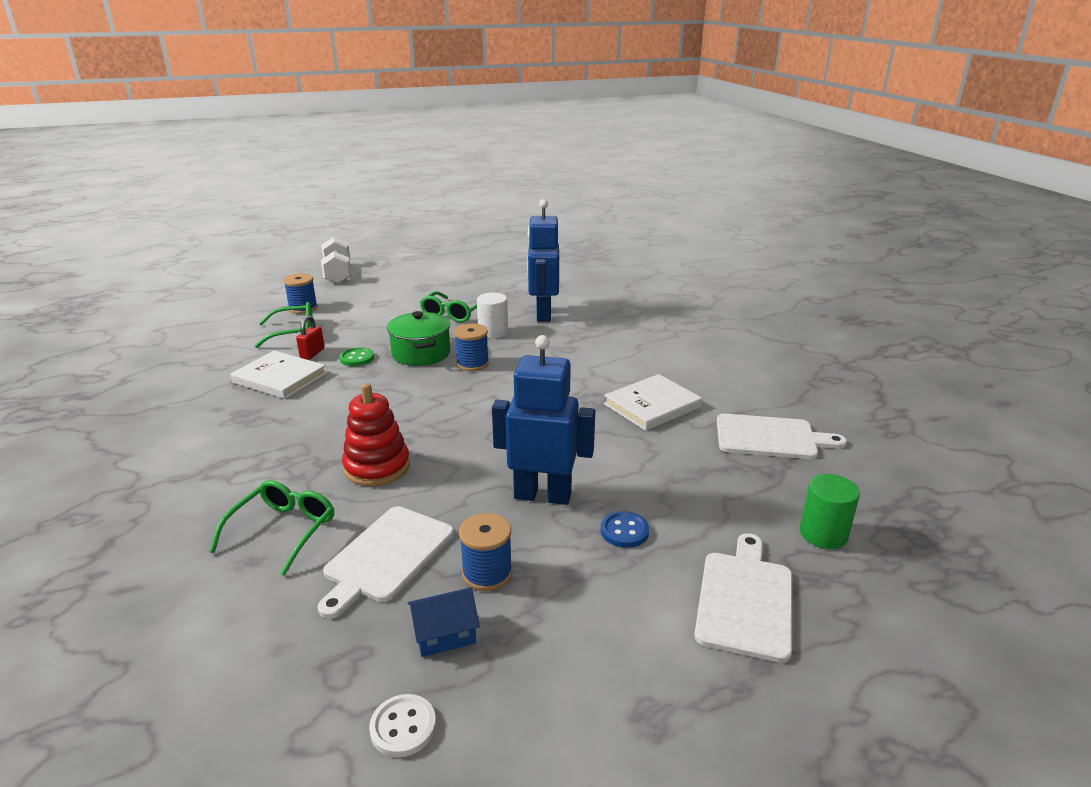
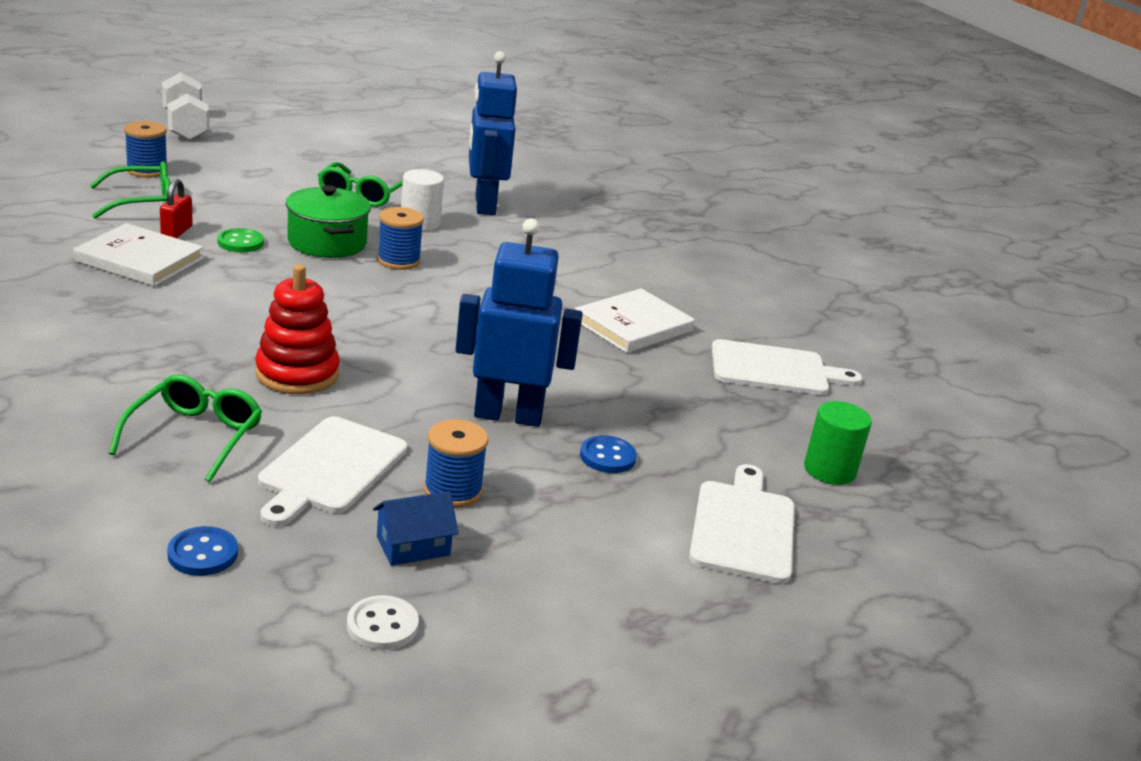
camera: 10 degrees left, 0 degrees up
none -> blue button [167,526,238,576]

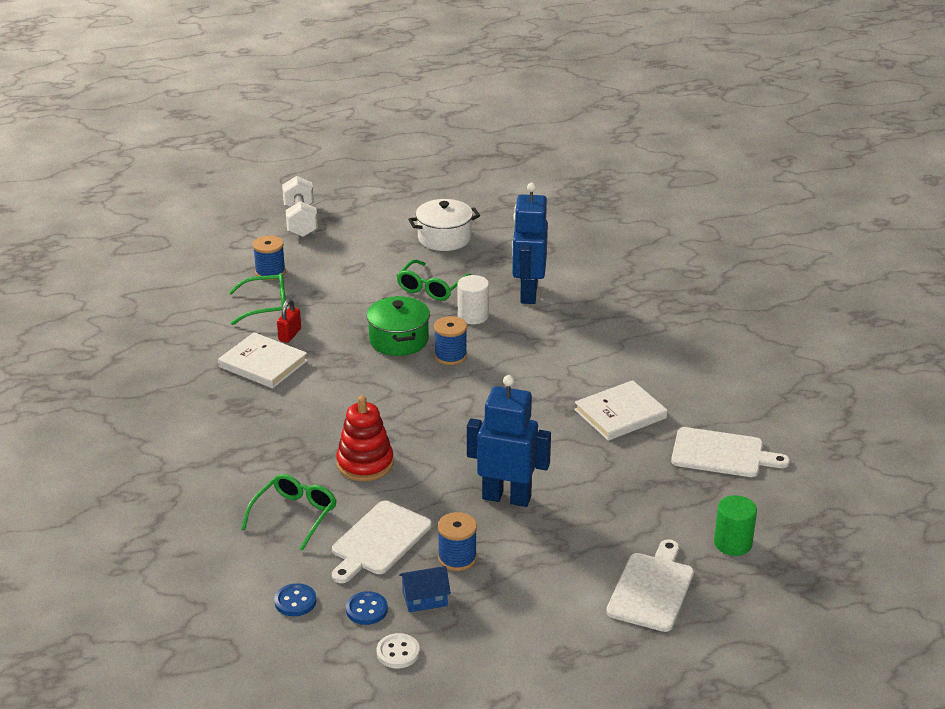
camera: 15 degrees right, 5 degrees up
green button [217,228,264,252] -> none
blue button [580,435,637,473] -> blue button moved to [346,591,388,625]
none -> white pot [408,199,480,251]

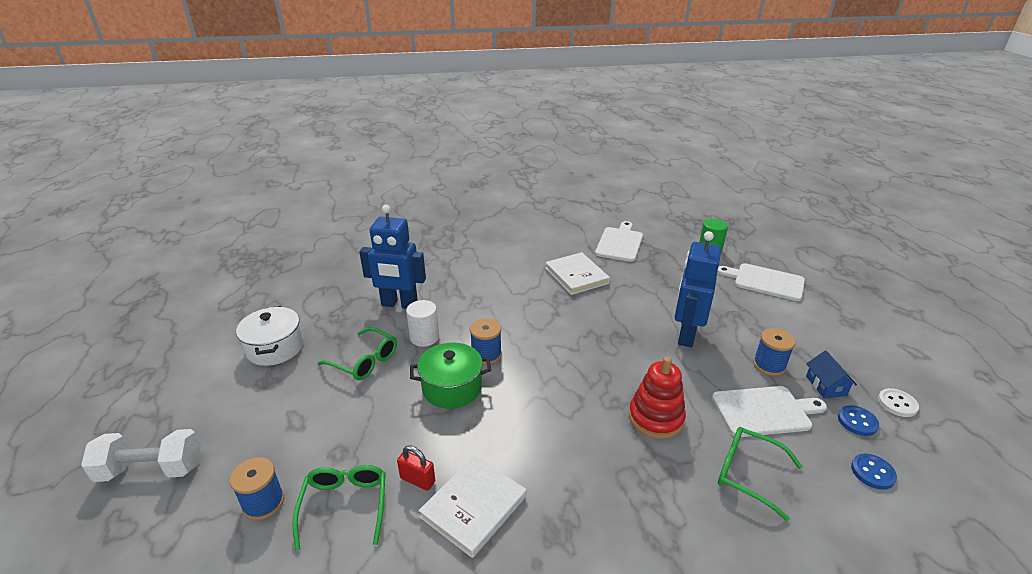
camera: 85 degrees left, 0 degrees up
white cutting board [332,501,432,583] -> white cutting board turned 45 degrees counterclockwise [712,386,827,437]

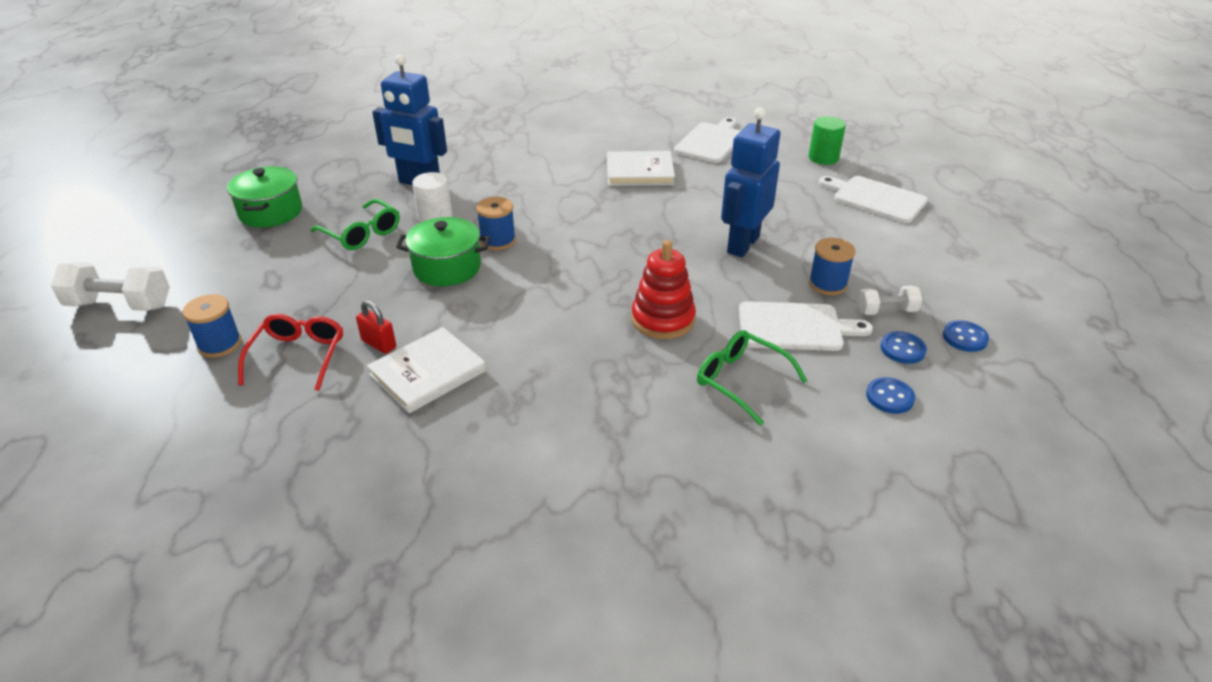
camera: 10 degrees right, 5 degrees up
white pot [236,306,303,366] -> green pot [227,166,302,228]
green glasses [292,465,386,551] -> red glasses [238,314,343,391]
white book [545,252,610,295] -> white book turned 75 degrees counterclockwise [607,151,675,186]
blue house [806,351,857,399] -> white dumbbell [857,286,922,315]
white button [878,388,919,417] -> blue button [943,320,989,352]

